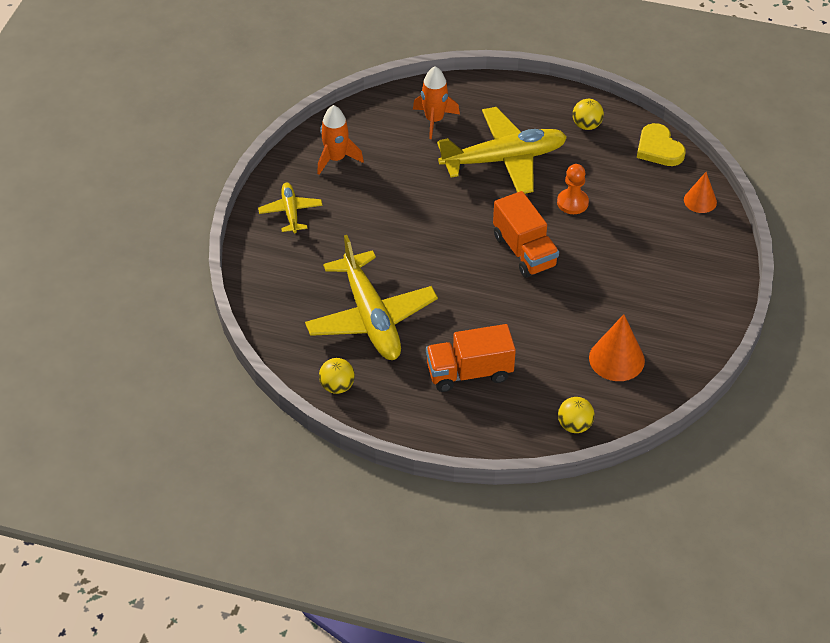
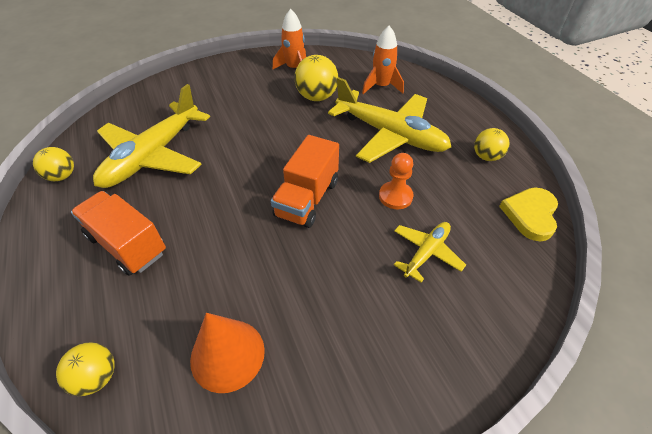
camera: 50 degrees right, 0 degrees up
yellow plane [258,183,323,233] -> yellow plane moved to [394,222,466,283]
orange cone [684,172,717,213] -> none
none -> yellow ball [294,55,338,101]

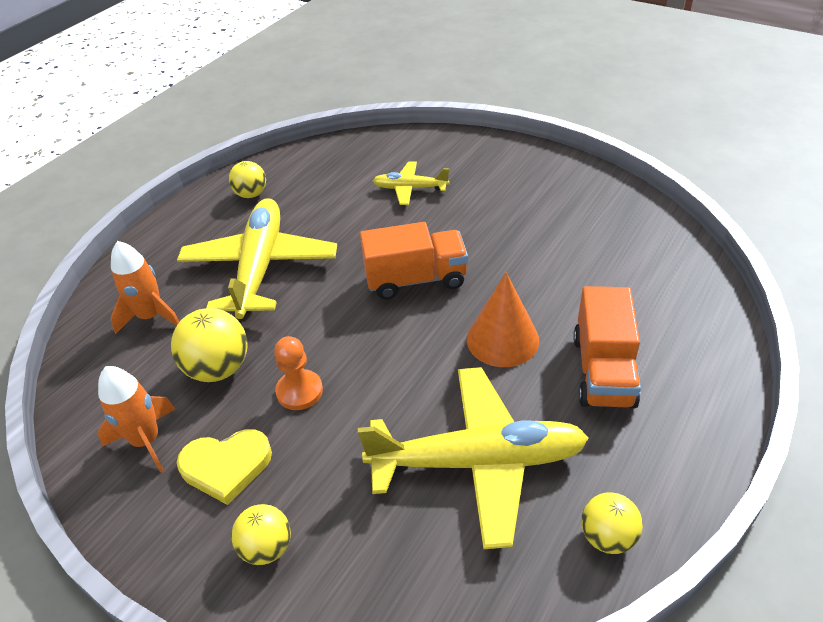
camera: 120 degrees left, 5 degrees down
yellow ball [56,342,114,396] -> yellow ball moved to [231,504,291,565]
orange cone [190,313,265,393] -> orange cone moved to [467,272,539,367]
orange pawn [379,153,414,209] -> orange pawn moved to [274,336,323,410]
yellow heart [499,188,558,242] -> yellow heart moved to [177,429,272,505]

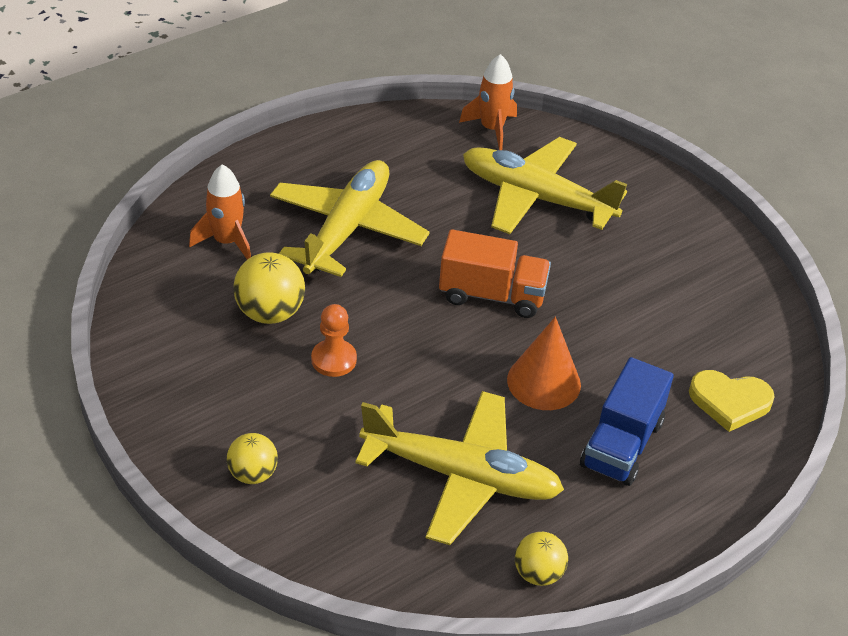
camera: 15 degrees right, 0 degrees up
orange rocket [98,366,175,472] -> orange rocket moved to [459,54,517,150]
yellow heart [177,429,272,505] -> yellow heart moved to [689,370,775,432]
yellow ball [229,161,266,198] -> none
yellow plane [373,161,450,205] -> yellow plane [463,137,627,234], size x1.99
orange truck [573,286,641,409] -> blue truck [580,357,674,486]

